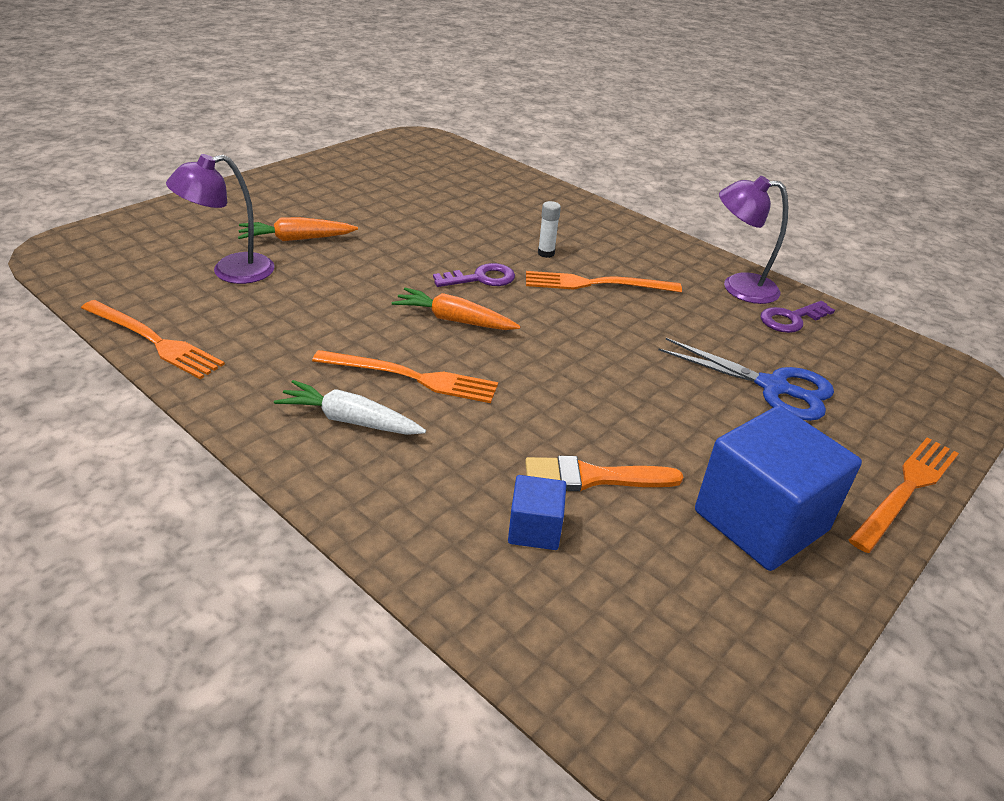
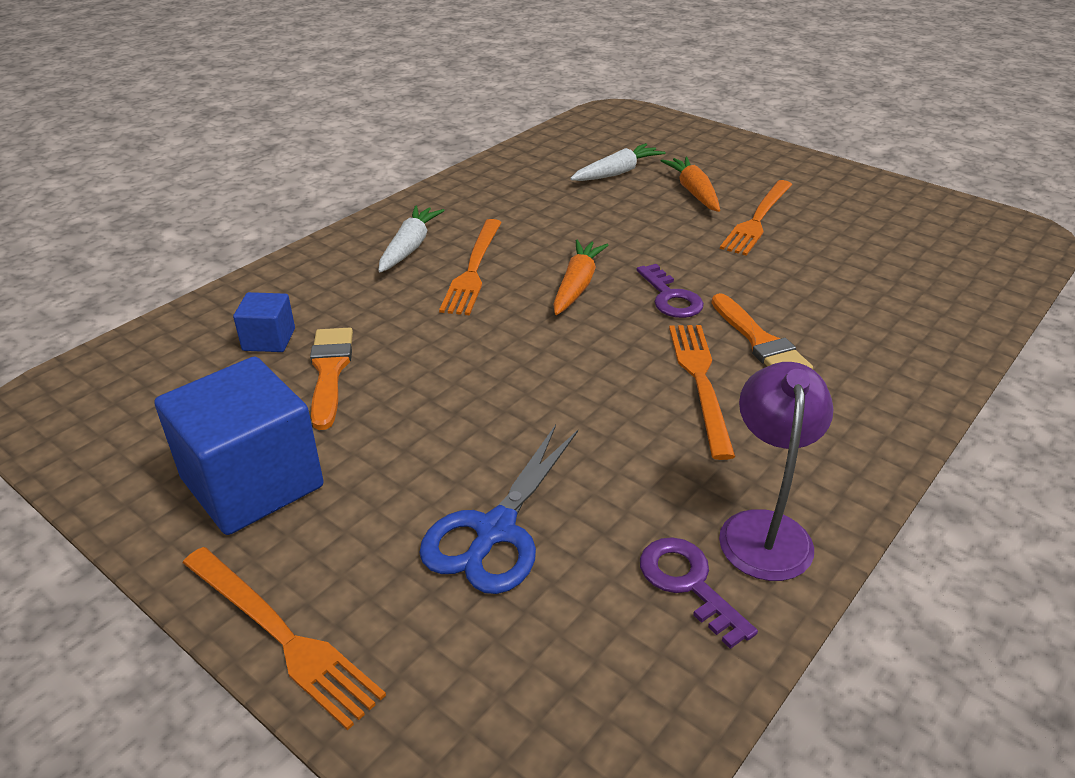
camera: 90 degrees right, 0 degrees up
orange fork [81,300,225,379] -> orange fork moved to [720,180,792,256]
purple lamp [166,154,275,284] -> white carrot [570,143,665,181]
white glue stick [538,201,561,258] -> orange brush [711,293,813,369]

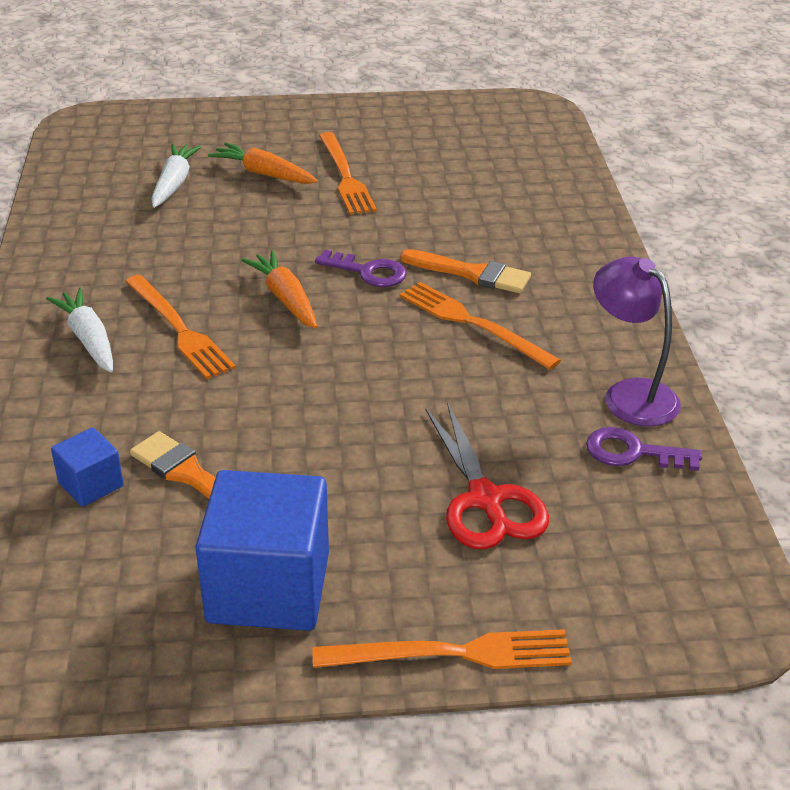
camera: 45 degrees left, 0 degrees up
blue scissors [419,425,578,594] -> red scissors [425,402,549,549]

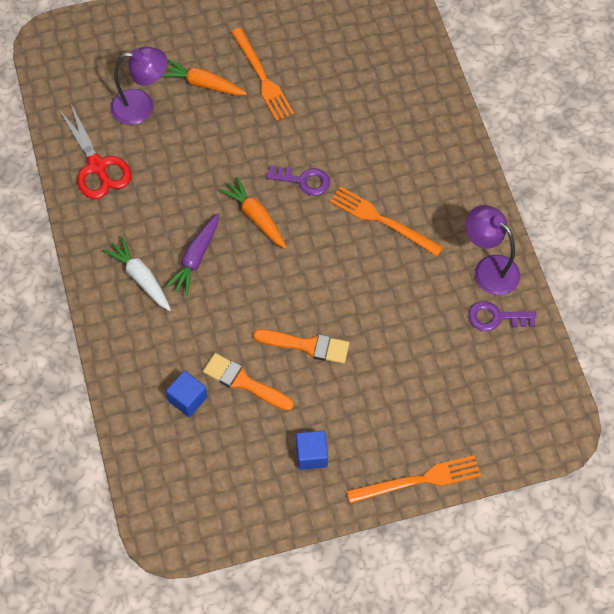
camera: 10 degrees left, 25 degrees up
orange fork [125,275,236,379] -> purple carrot [165,213,219,296]
white carrot [151,144,202,208] -> purple lamp [110,46,167,125]
blue cube [195,470,329,631] -> blue cube [296,431,328,470], size x0.49
orange brush [400,249,531,293] -> orange brush moved to [253,329,350,364]
red scissors [425,402,549,549] -> red scissors moved to [60,105,131,199]

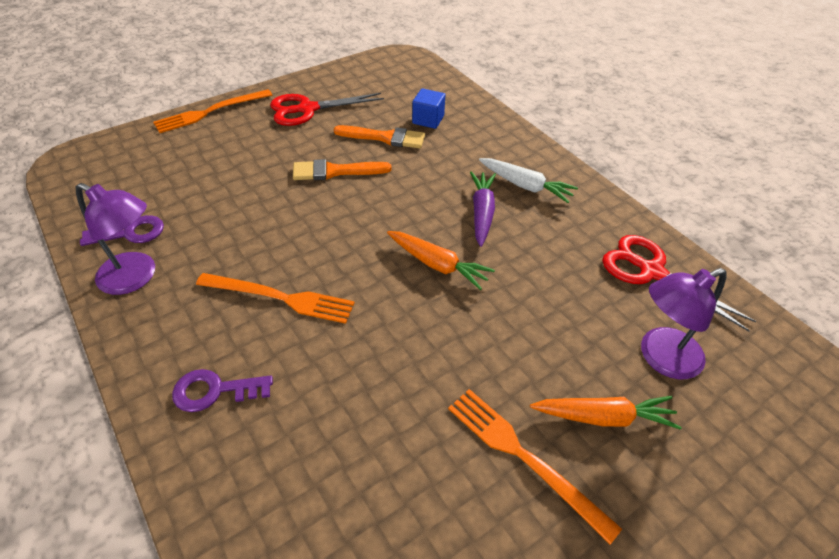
camera: 160 degrees right, 15 degrees down
purple key [266,165,330,196] -> purple key moved to [172,369,273,412]
blue cube [296,431,328,470] -> red scissors [270,93,384,126]

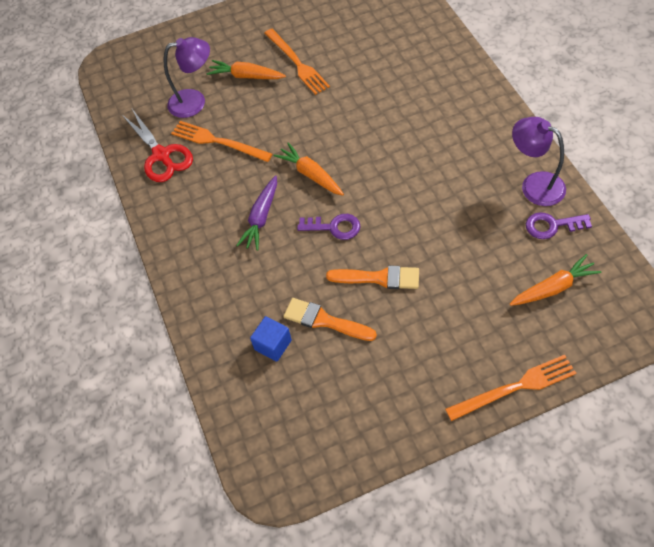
camera: 160 degrees left, 10 degrees up
purple key [172,369,273,412] -> purple key moved to [297,214,361,240]
orange fork [196,273,355,324] -> orange fork moved to [171,121,272,162]
red scissors [270,93,384,126] -> none
white carrot [479,158,578,203] -> none
none -> orange carrot [510,254,601,306]

